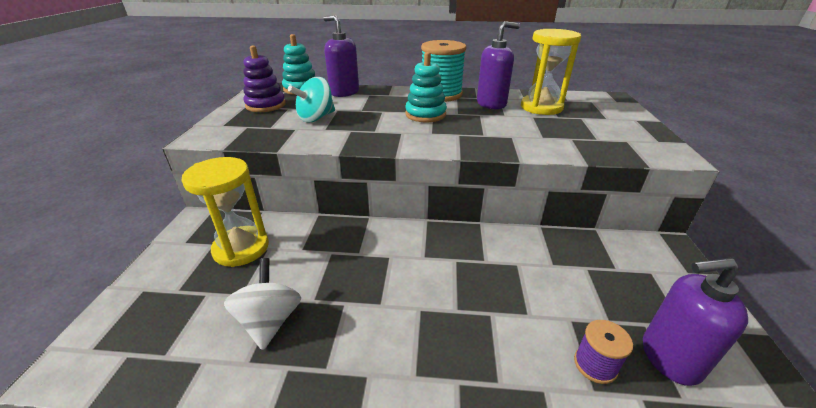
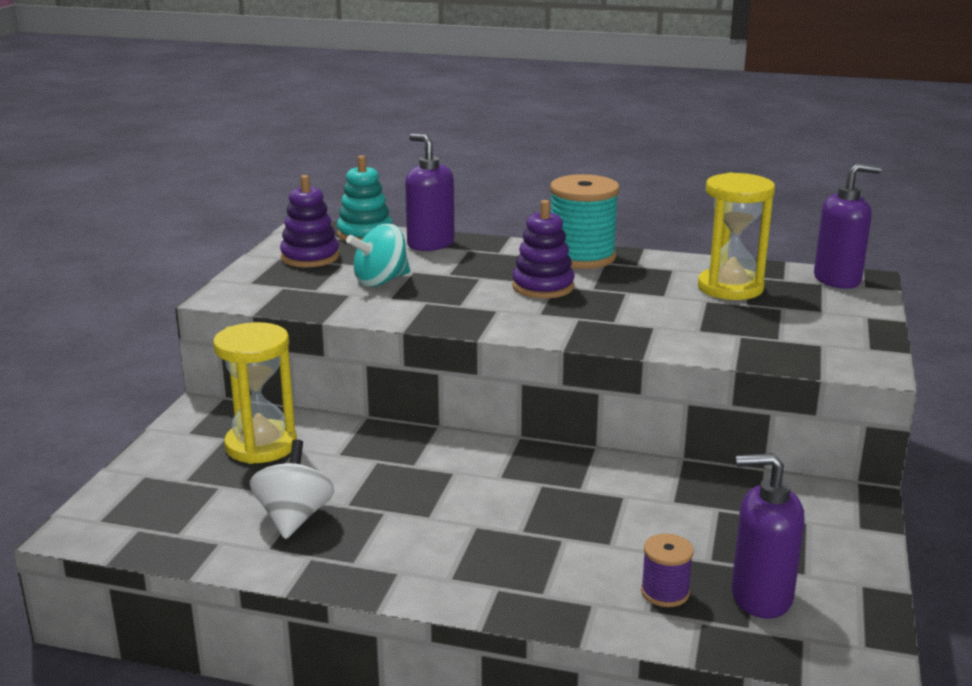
camera: 10 degrees right, 10 degrees down
turquoise stacking toy [405,52,447,122] -> purple stacking toy [512,200,575,298]
purple soap dispenser [477,21,520,109] -> purple soap dispenser moved to [814,163,882,289]

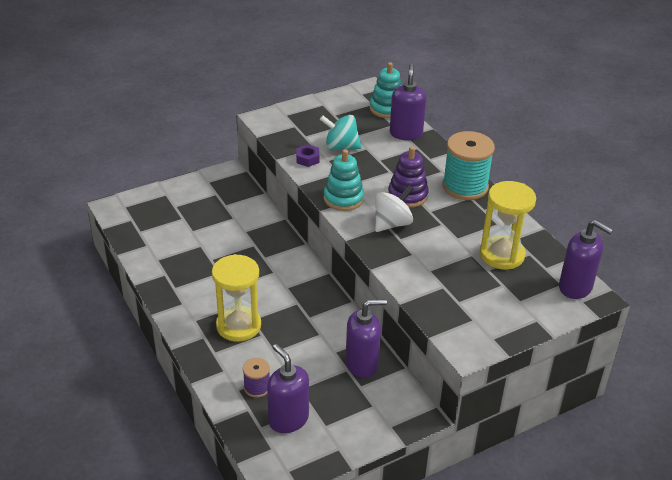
camera: 45 degrees right, 15 degrees up
yellow hourglass [213,322,297,464] -> yellow hourglass moved to [212,254,261,342]
white spinning top [249,439,334,539] -> white spinning top moved to [375,185,413,232]
purple stacking toy [280,175,339,267] -> none
none -> purple nut [296,144,320,167]
none -> turquoise stacking toy [324,149,364,211]
none -> purple soap dispenser [346,299,387,378]

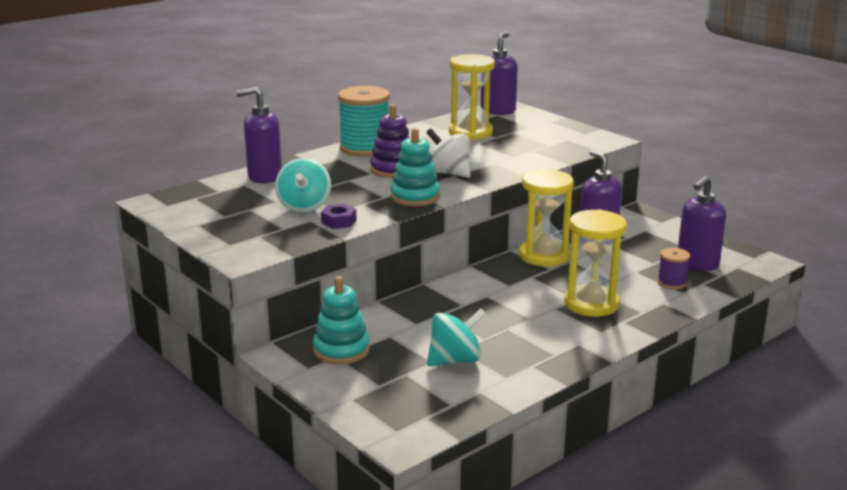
camera: 100 degrees left, 15 degrees down
turquoise stacking toy [369,62,402,118] -> turquoise stacking toy moved to [313,276,370,365]
none -> turquoise spinning top [427,308,486,366]
none -> yellow hourglass [519,169,574,267]

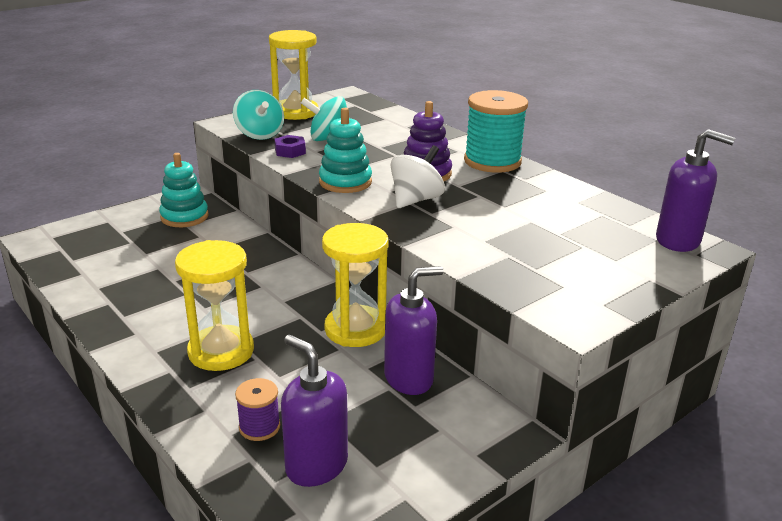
camera: 90 degrees right, 5 degrees up
purple soap dispenser [236,87,282,183] -> none
turquoise spinning top [427,308,486,366] -> turquoise spinning top moved to [233,90,284,140]
yellow hourglass [449,54,495,140] -> yellow hourglass moved to [269,30,318,120]

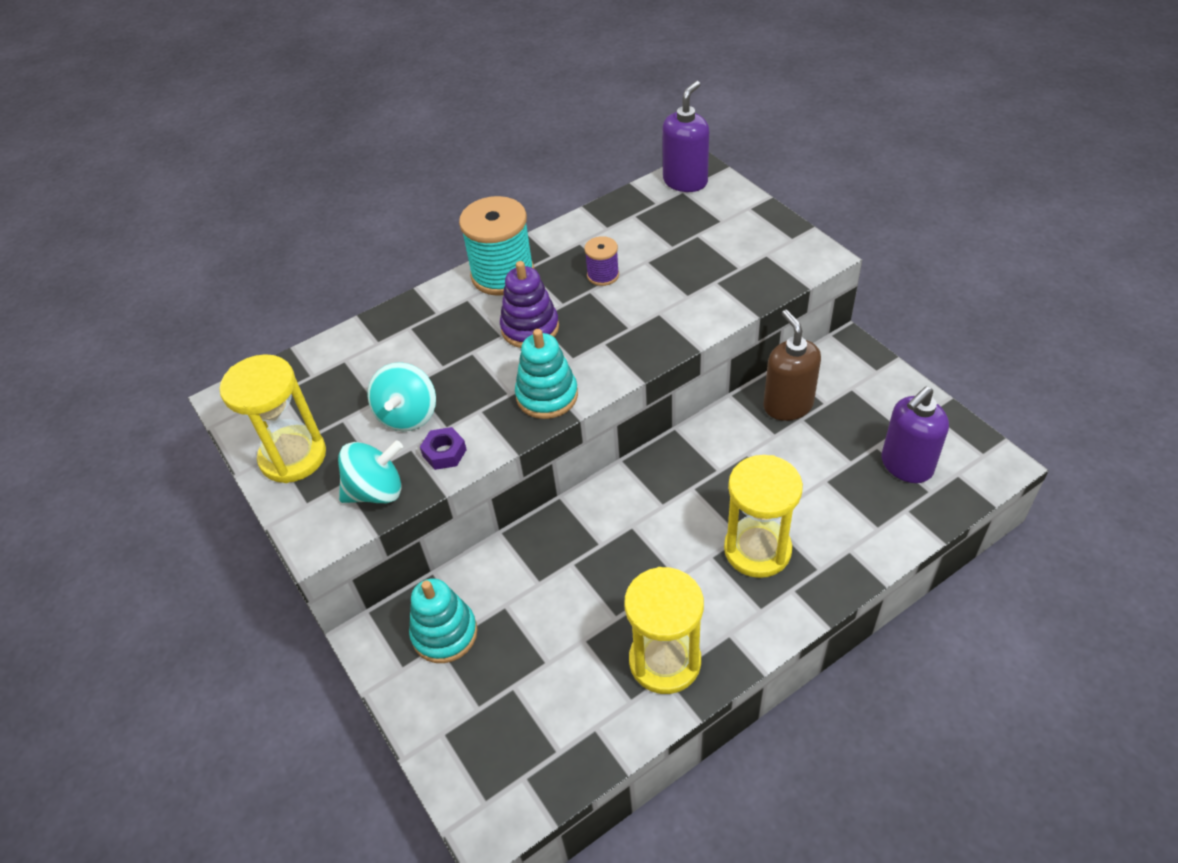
camera: 80 degrees left, 20 degrees up
purple spool [235,378,280,441] -> purple spool moved to [584,236,619,286]
yellow hourglass [322,223,388,347] -> yellow hourglass moved to [624,567,704,694]
purple soap dispenser [384,266,443,395] -> brown soap dispenser [763,310,821,421]
white spinning top [390,145,445,208] -> none

